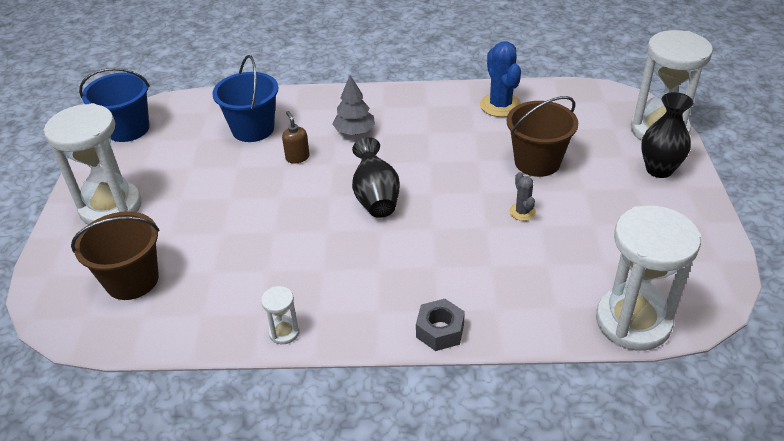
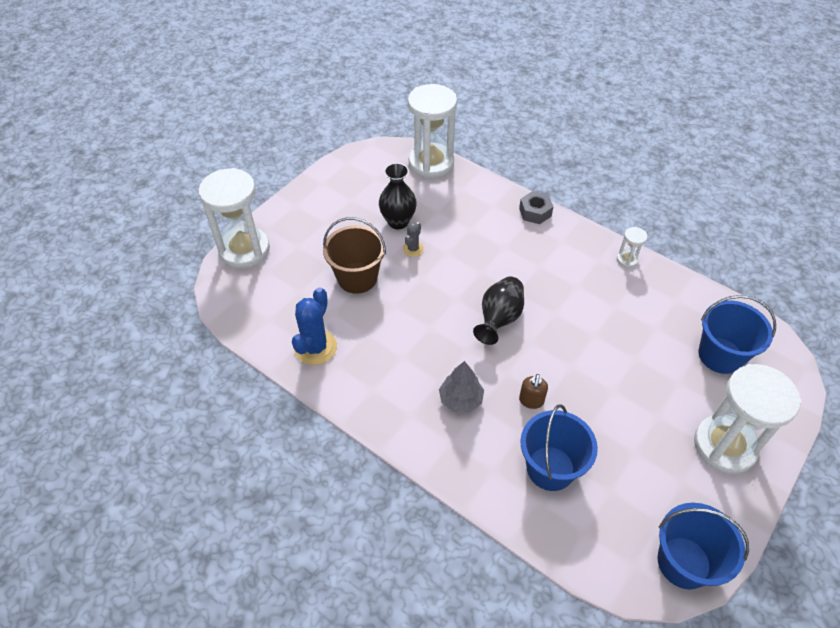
camera: 145 degrees left, 10 degrees up
brown bucket [71,211,159,300] -> blue bucket [698,295,776,374]
black vase [641,92,693,178] -> black vase moved to [379,163,417,229]

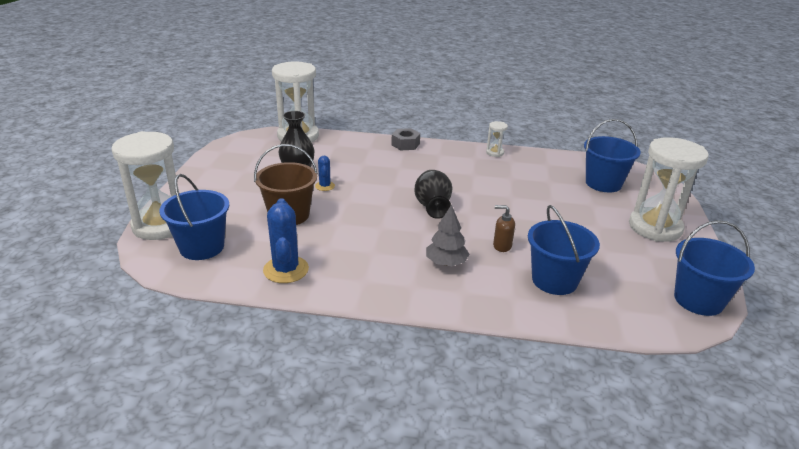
camera: 30 degrees left, 20 degrees down
grey cactus [403,222,424,257] -> blue cactus [315,156,335,191]
brown soap dispenser [519,374,548,409] -> brown soap dispenser turned 120 degrees clockwise [493,205,515,252]
none -> blue bucket [159,174,229,260]

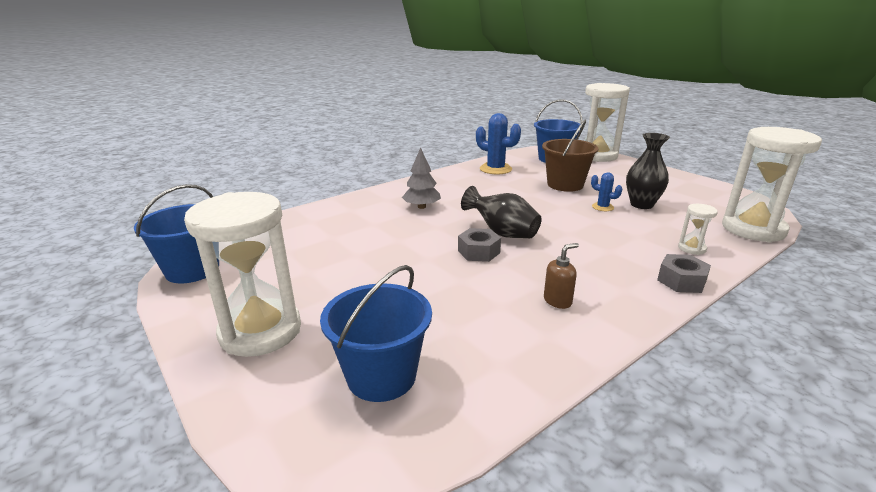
camera: 135 degrees right, 5 degrees down
white hourglass [486,121,508,157] -> white hourglass moved to [678,204,718,255]
brown soap dispenser [493,205,515,252] -> brown soap dispenser moved to [544,243,579,309]
blue bucket [528,205,600,295] -> none
none -> grey nut [458,228,501,262]

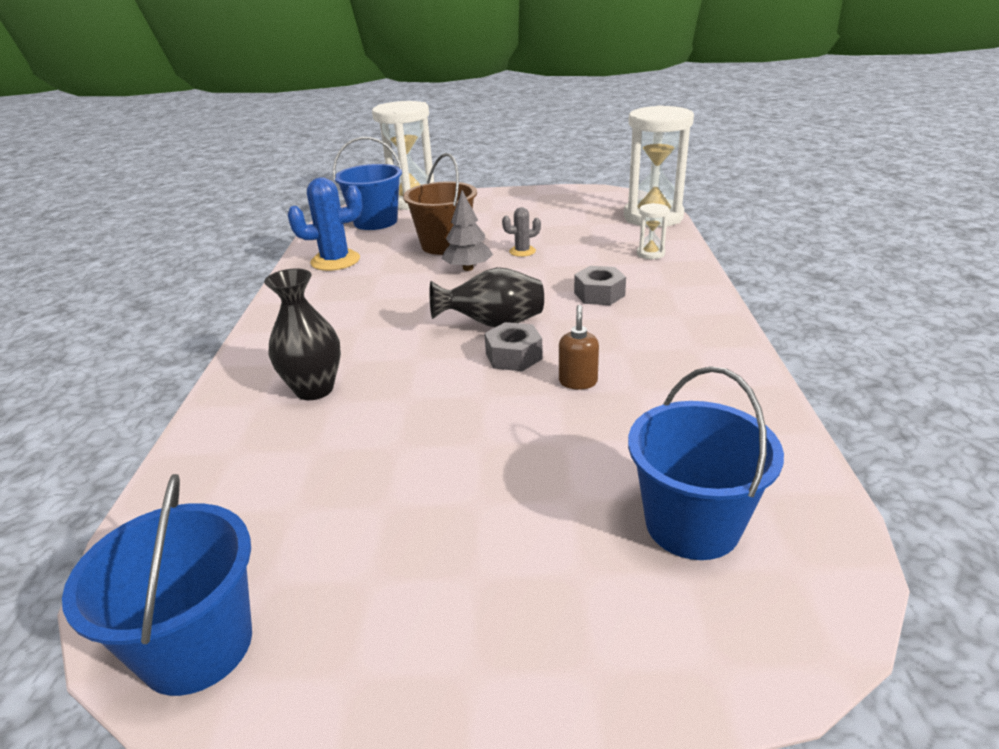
camera: 50 degrees left, 5 degrees up
white hourglass [184,192,301,357] -> none
grey tree [402,147,441,209] -> grey tree moved to [442,190,493,271]
brown soap dispenser [544,243,579,309] -> brown soap dispenser moved to [559,305,599,390]
blue cactus [591,173,622,211] -> grey cactus [502,207,541,257]
black vase [626,133,670,209] -> black vase moved to [264,268,341,400]
grey nut [657,254,711,293] -> grey nut moved to [574,266,626,305]

